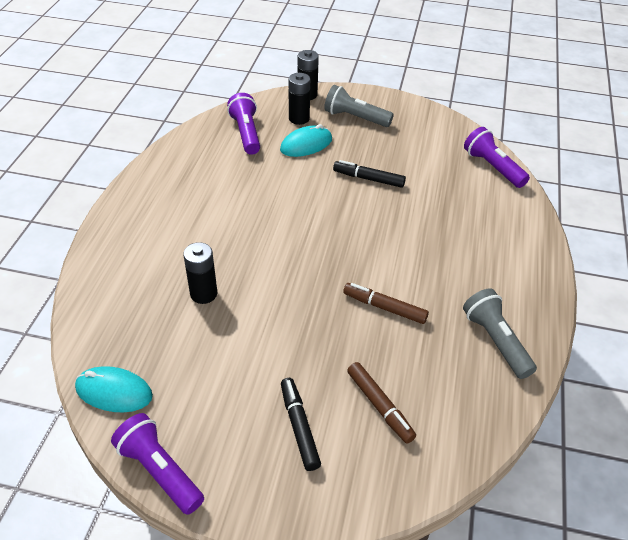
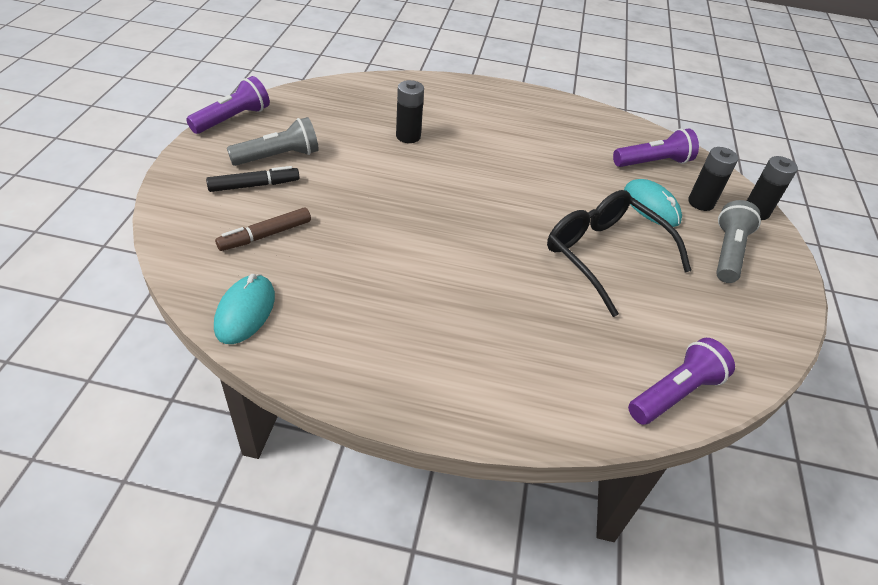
camera: 85 degrees right, 0 degrees up
turquoise mouse [75,366,153,412] -> turquoise mouse moved to [214,274,275,344]
black marker [333,160,406,188] -> black glasses [547,190,691,317]
brown marker [343,283,429,324] -> none
grey flashlight [463,288,537,379] -> grey flashlight moved to [227,117,319,166]

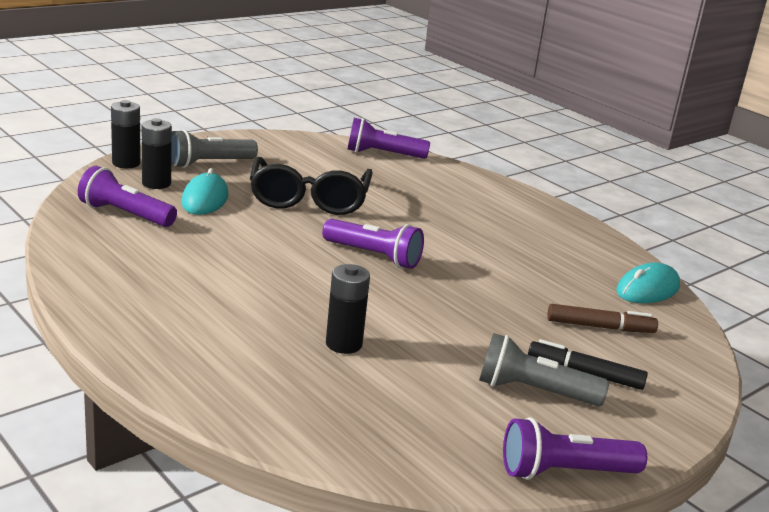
camera: 140 degrees left, 20 degrees down
none -> purple flashlight [322,219,424,269]

